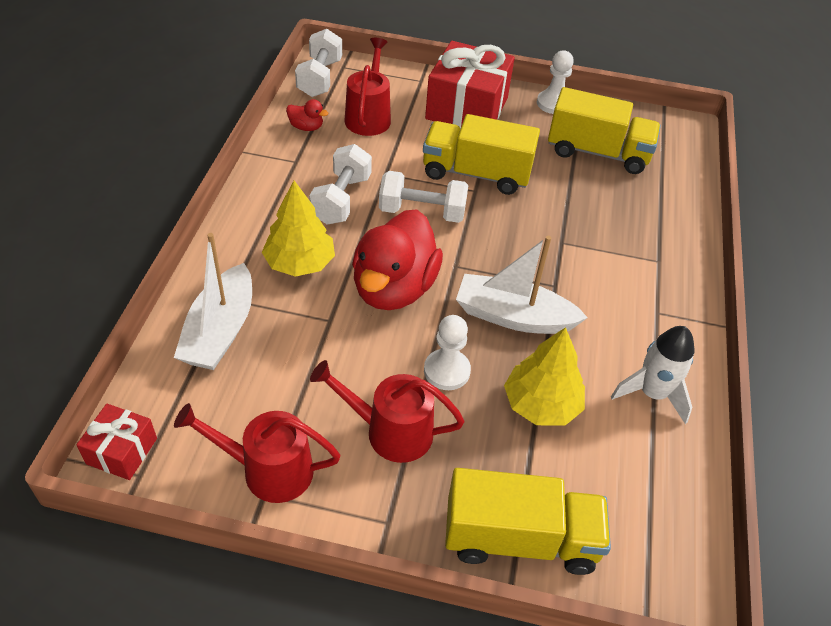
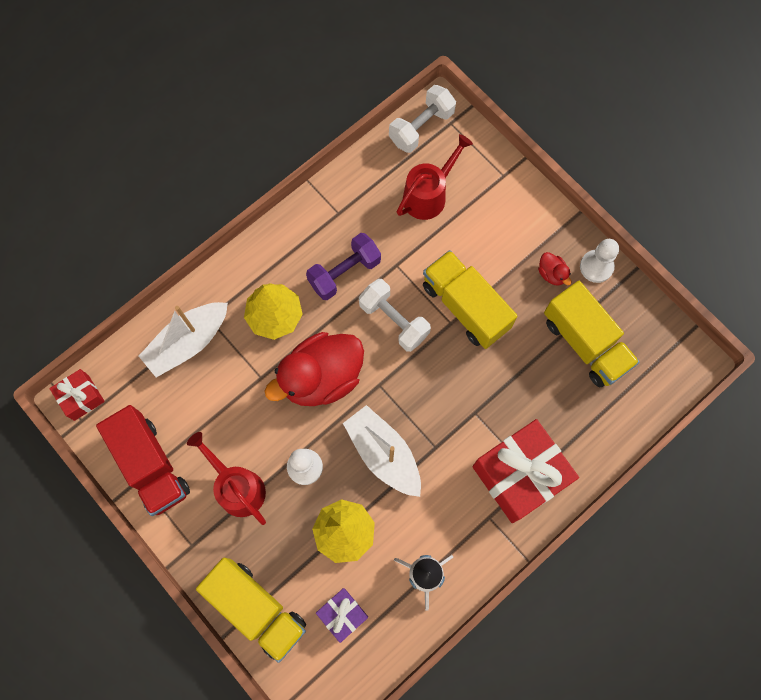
camera: 40 degrees right, 25 degrees up
red watering can [174,403,341,503] -> red truck [96,405,190,516]
red duck [286,99,328,131] -> red duck moved to [538,252,571,285]
white dumbbell [309,144,372,225] -> purple dumbbell [306,233,381,300]
red gift [425,41,515,129] -> red gift moved to [472,419,579,523]
none -> purple gift [316,588,368,643]

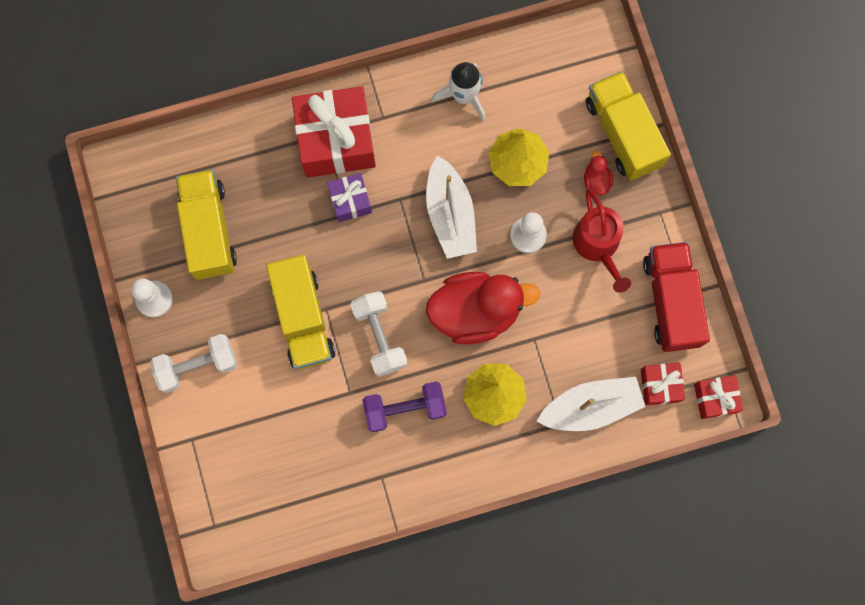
camera: 155 degrees left, 5 degrees up
purple gift [316,588,368,643] -> purple gift moved to [327,173,372,222]
white dumbbell [389,85,456,153] -> white dumbbell moved to [150,334,237,393]
red watering can [397,134,473,220] -> none
red duck [538,252,571,285] -> red duck moved to [584,150,613,195]
none -> red gift [641,363,685,405]

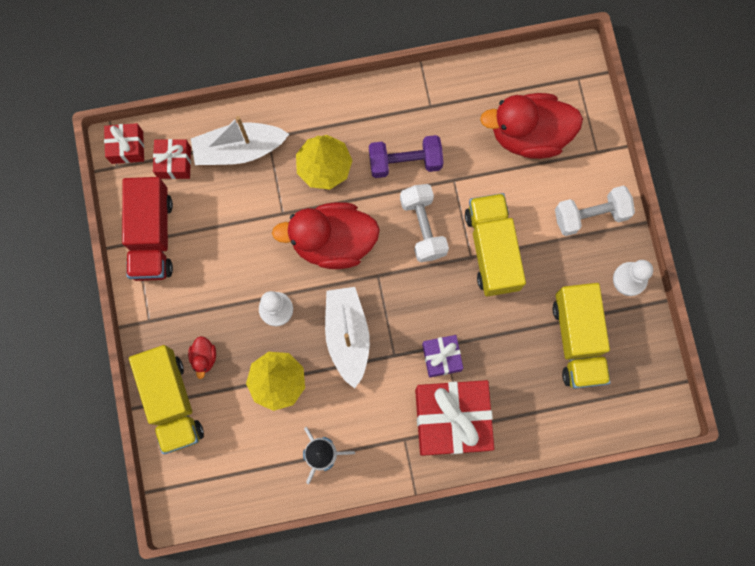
camera: 175 degrees left, 0 degrees up
red watering can [573,188,631,293] -> none
none -> red duck [480,93,583,159]

